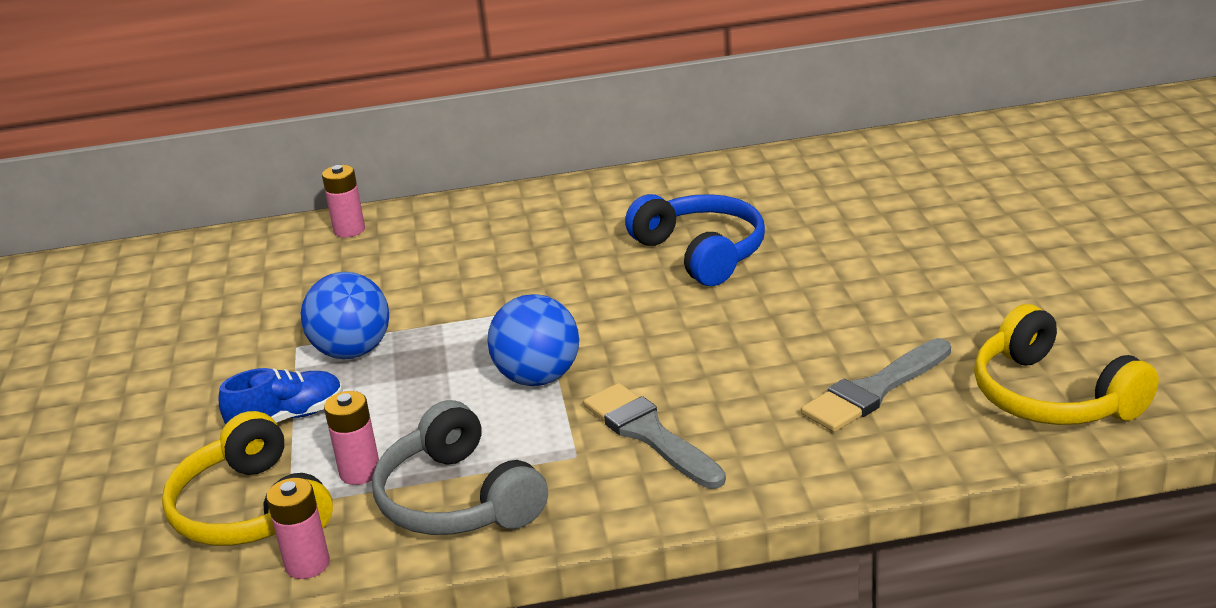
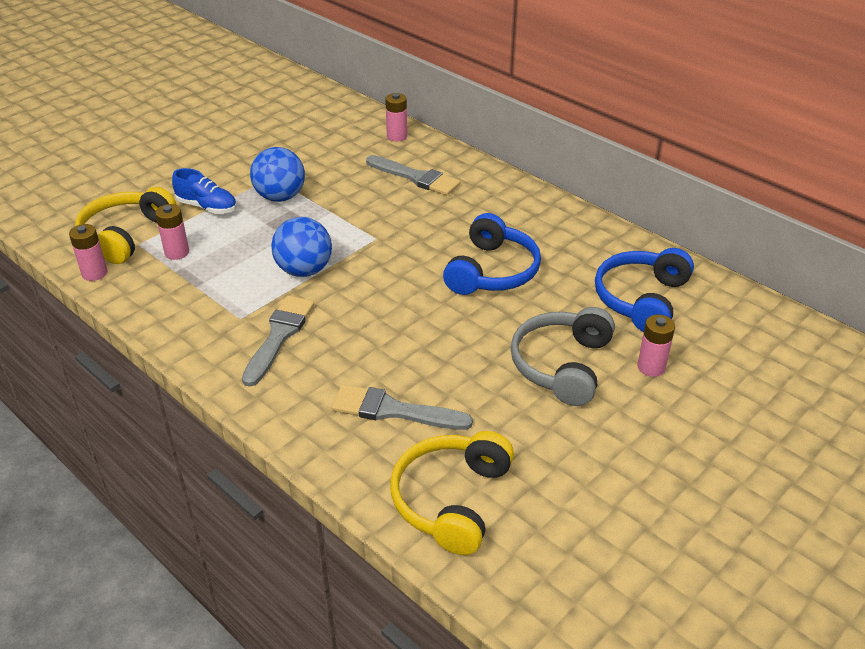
camera: 50 degrees right, 10 degrees up
grey headphones [372,400,548,535] -> grey headphones moved to [511,307,615,406]
none -> grey brush [366,155,460,195]
none -> blue headphones [595,248,694,332]
none -> pink battery [637,315,675,377]

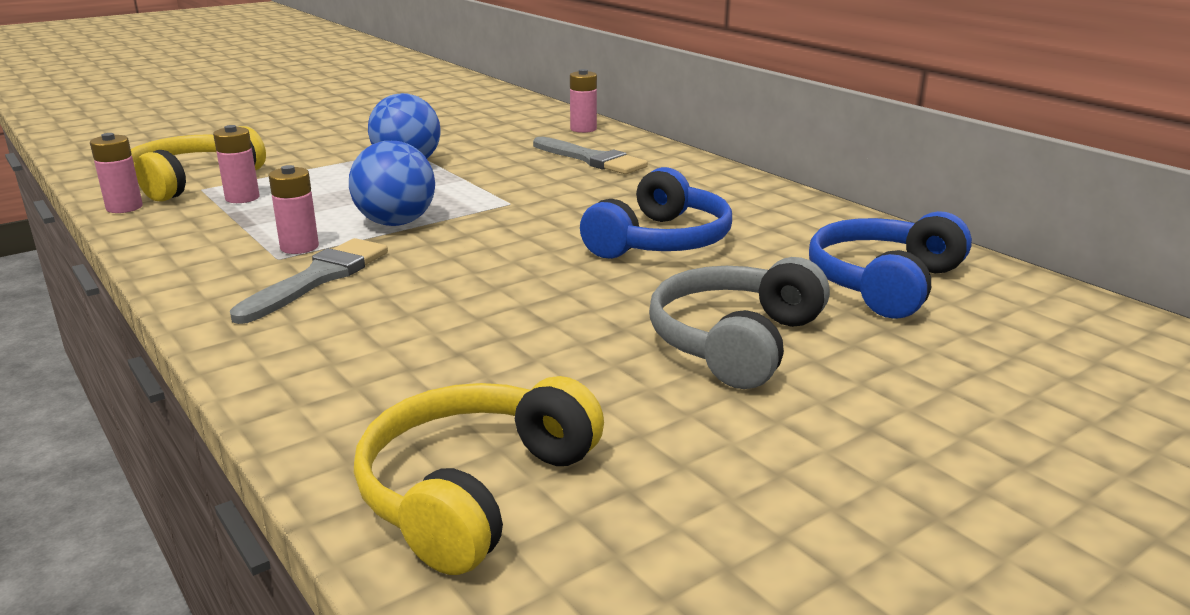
camera: 10 degrees right, 15 degrees down
blue shoe [172,168,237,214] -> none
grey brush [332,384,473,430] -> none
pink battery [637,315,675,377] -> pink battery moved to [268,165,319,254]

